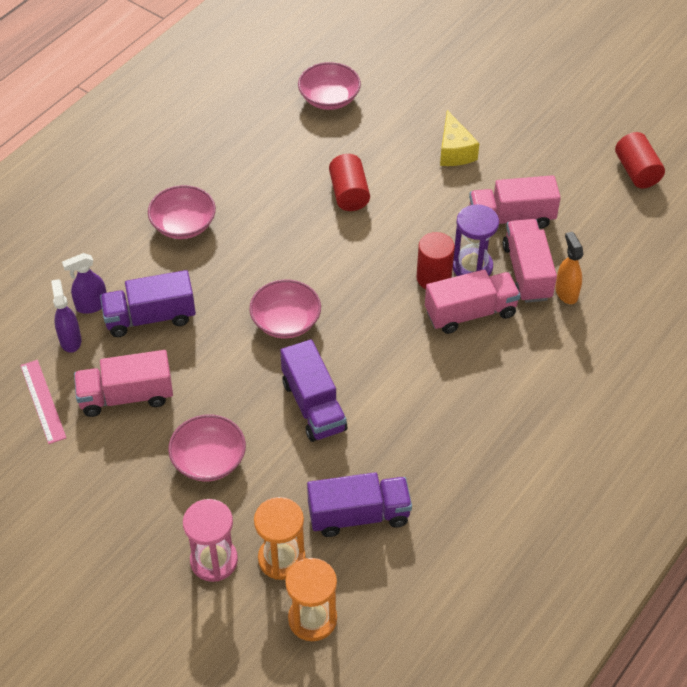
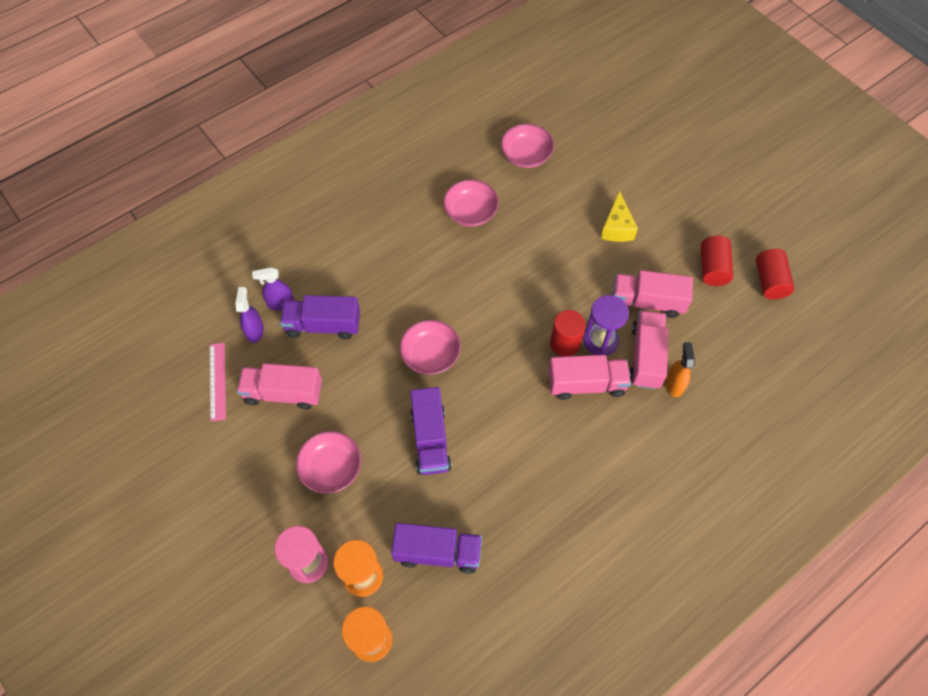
camera: 15 degrees right, 10 degrees up
pink bowl [148,185,216,239] -> pink bowl moved to [443,180,499,227]
red cylinder [329,154,370,211] -> red cylinder moved to [701,236,733,286]

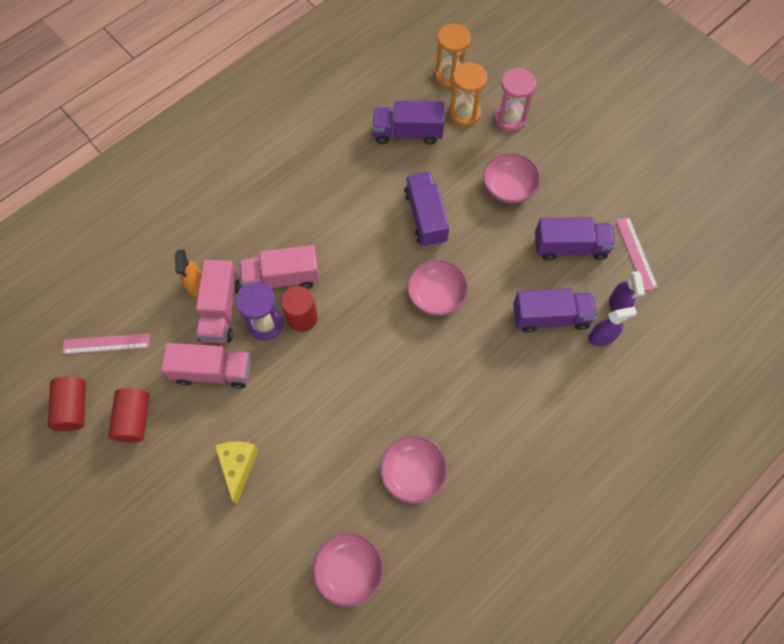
camera: 175 degrees right, 5 degrees up
pink truck [237,363,322,409] -> purple truck [535,217,615,261]
none -> pink ruler [62,333,150,354]

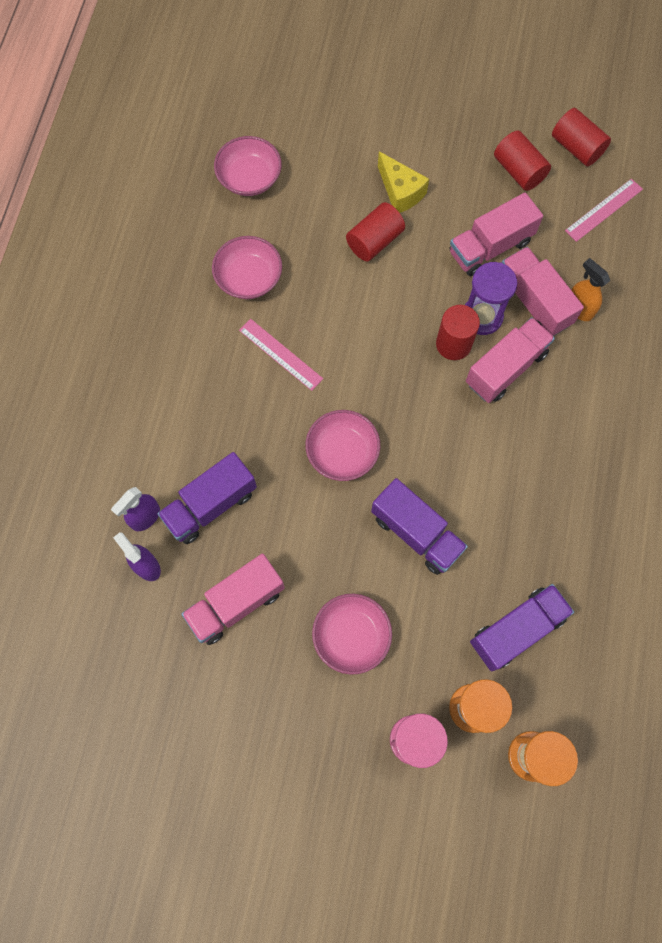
camera: 145 degrees right, 5 degrees up
purple truck [535,217,615,261] -> pink truck [181,554,285,645]
pink ruler [616,217,658,291] -> pink ruler moved to [239,319,323,391]
none -> red cylinder [346,202,405,261]

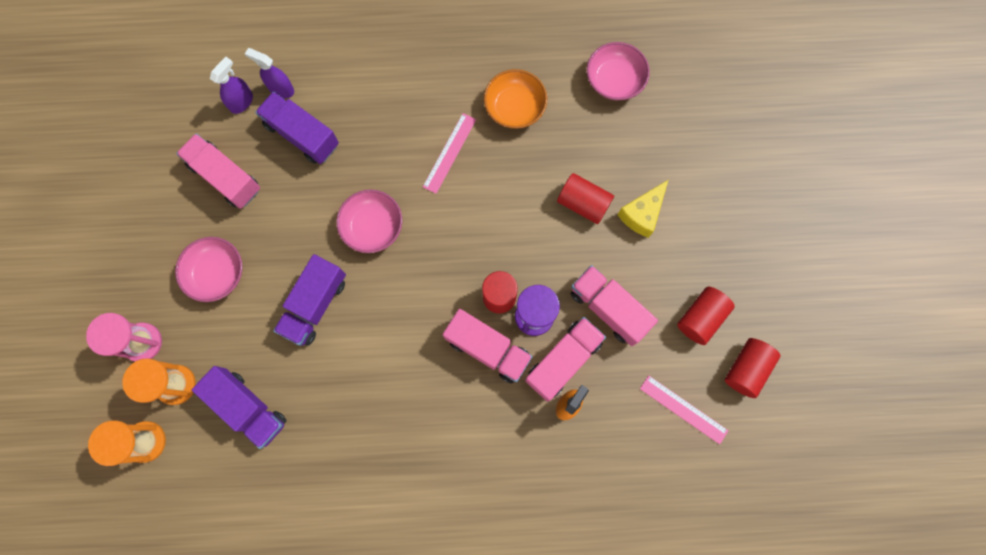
camera: 75 degrees right, 5 degrees up
pink bowl [212,236,282,299] -> orange bowl [484,69,547,129]

